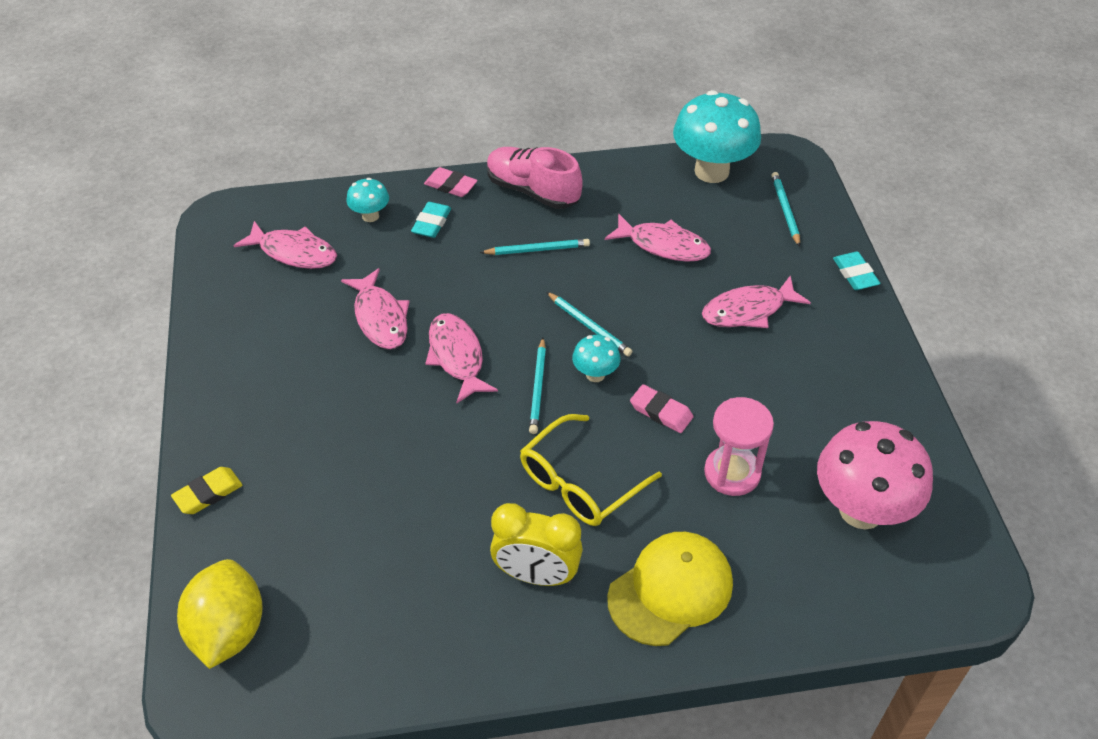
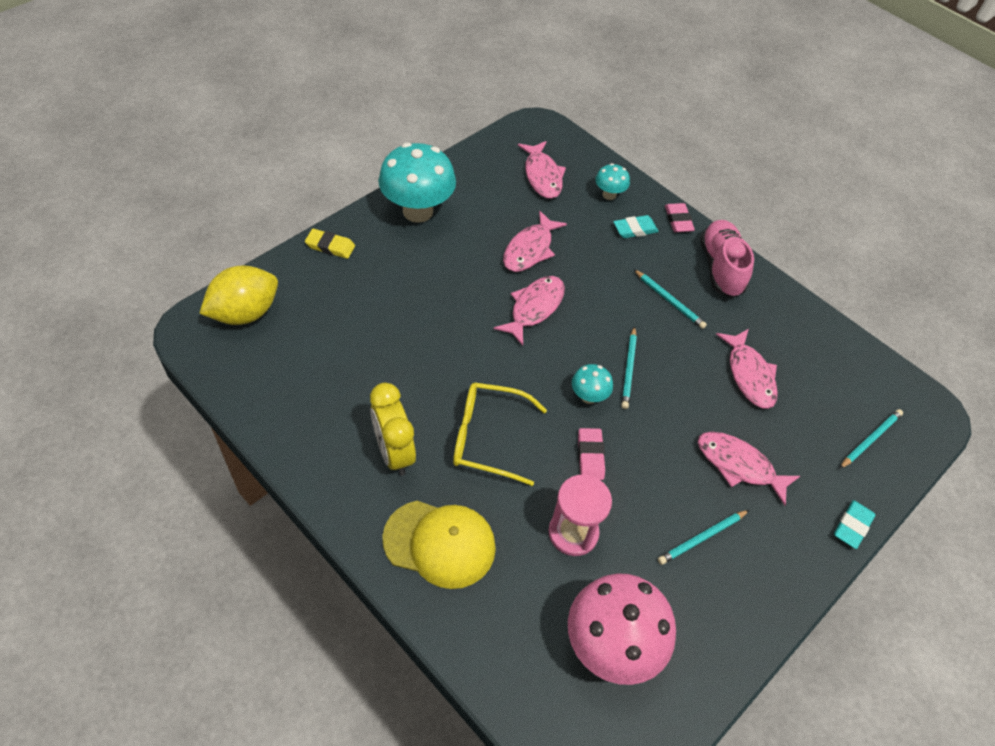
camera: 50 degrees right, 5 degrees up
turquoise pencil [529,338,546,434] -> turquoise pencil moved to [658,510,749,565]
turquoise mushroom [673,90,761,183] -> turquoise mushroom moved to [378,143,456,223]

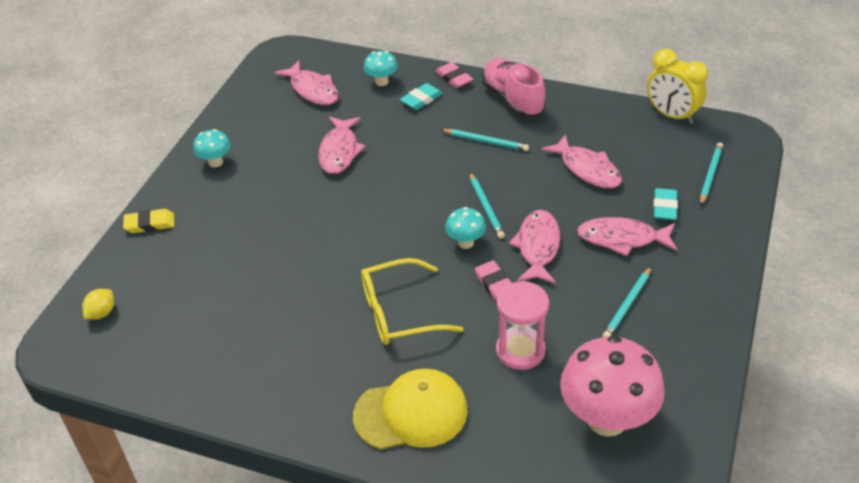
camera: 20 degrees left, 10 degrees down
yellow lemon [199,266,278,325] -> yellow lemon [82,289,114,320], size x0.47
yellow clock [370,383,416,476] -> yellow clock moved to [647,49,708,125]
turquoise mushroom [378,143,456,223] -> turquoise mushroom [193,129,231,168], size x0.48
pink fish [493,276,565,346] -> pink fish moved to [509,210,560,284]
turquoise eraser [834,500,875,549] -> turquoise eraser moved to [653,188,678,220]

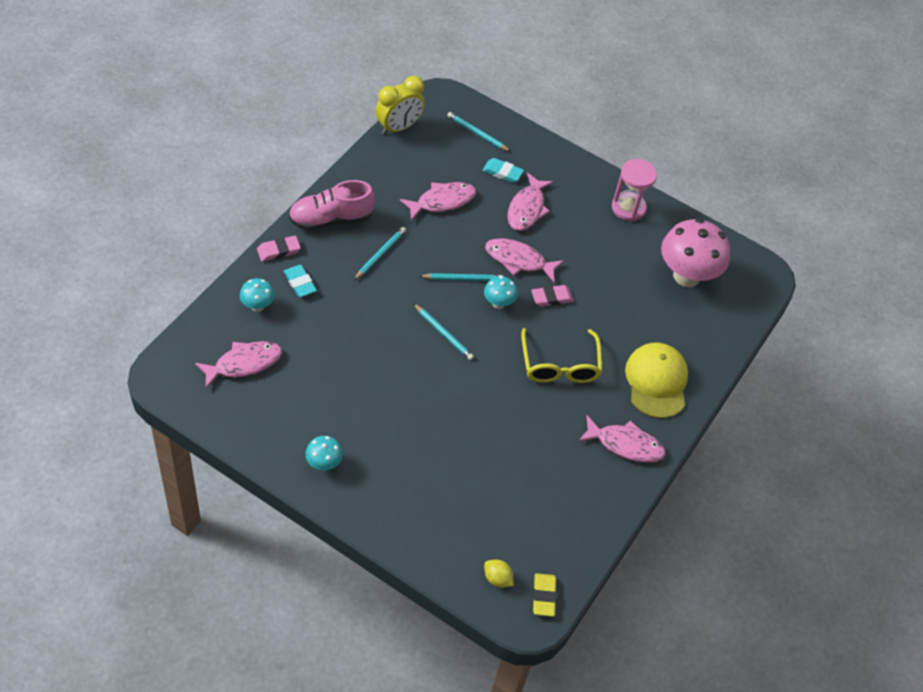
camera: 85 degrees left, 10 degrees up
yellow eraser [123,209,174,233] -> yellow eraser moved to [533,573,557,616]
pink fish [318,116,366,174] -> pink fish moved to [578,415,665,463]
pink hourglass [496,281,549,370] -> pink hourglass moved to [612,159,657,222]
turquoise pencil [602,266,652,337] -> turquoise pencil moved to [413,303,474,360]

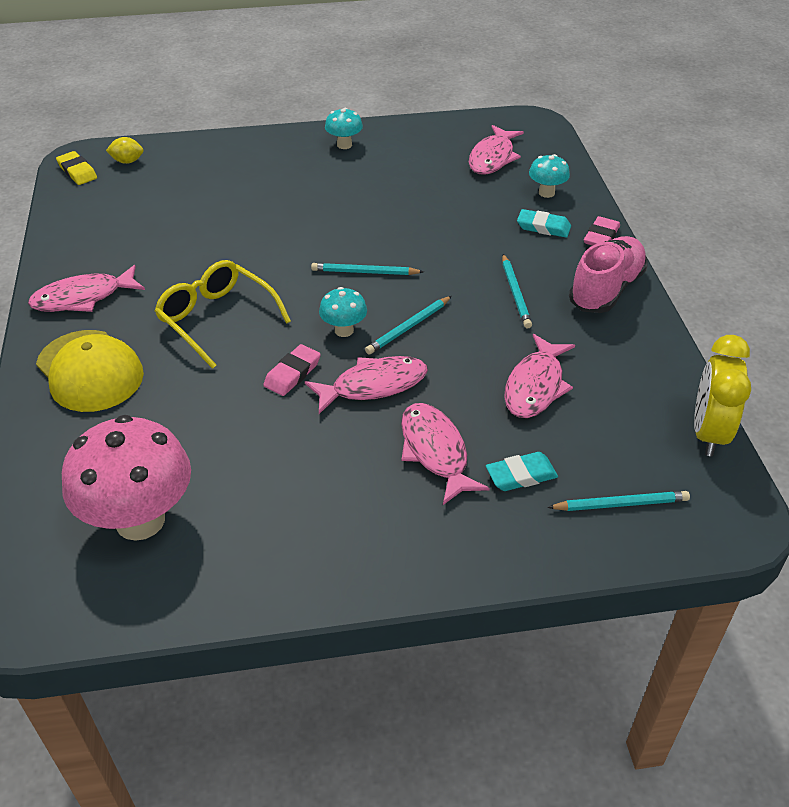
camera: 145 degrees right, 10 degrees down
pink hourglass [612,159,657,222] -> none

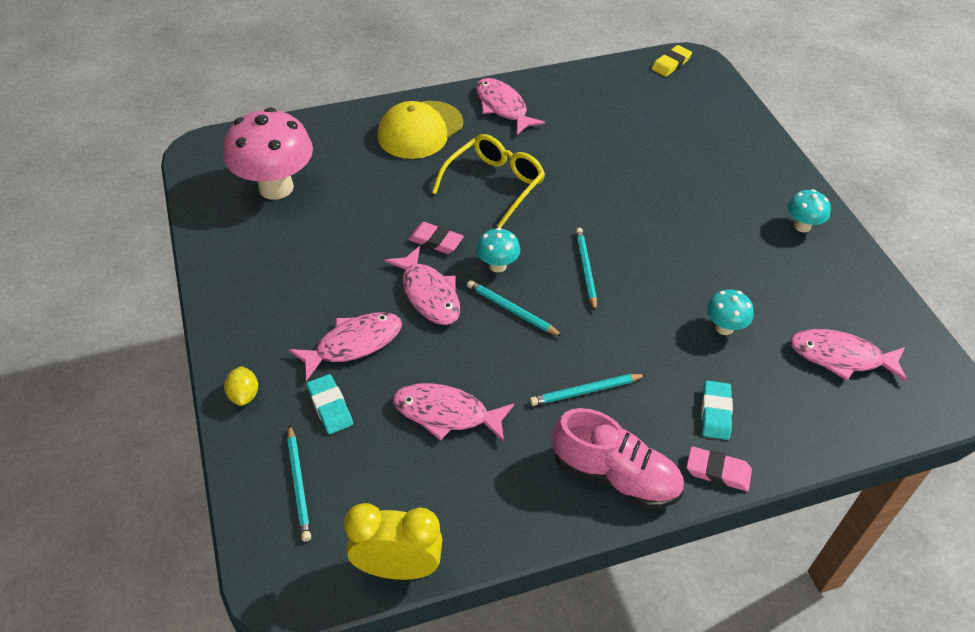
camera: 80 degrees right, 5 degrees up
yellow lemon [106,137,143,164] -> yellow lemon moved to [224,366,258,406]
turquoise mushroom [529,154,570,198] -> turquoise mushroom moved to [706,289,754,335]

